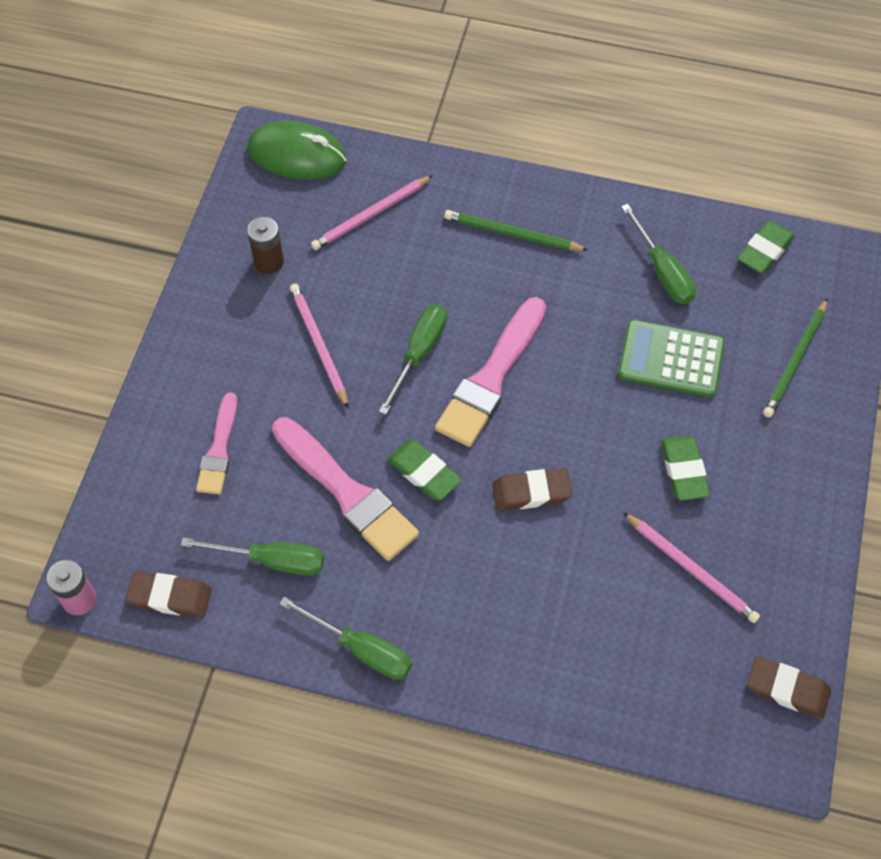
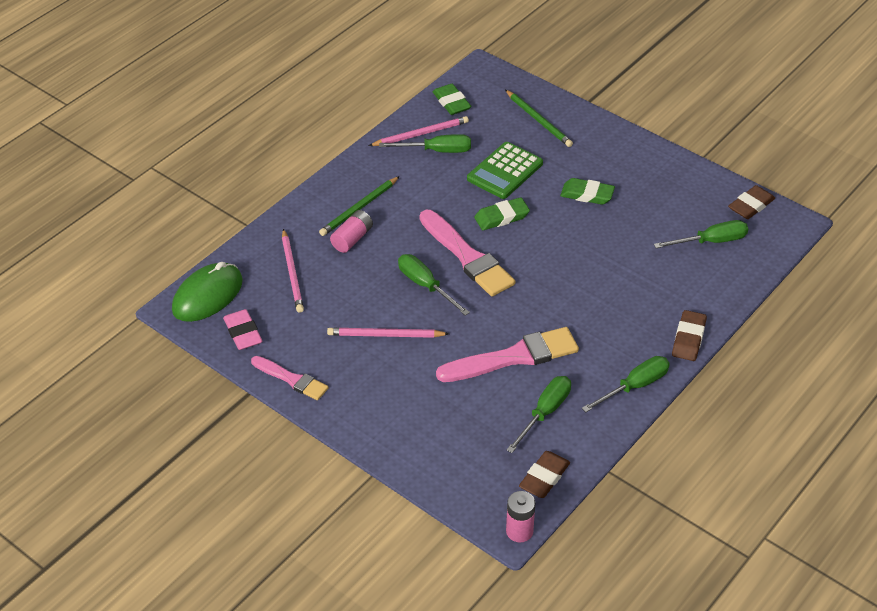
camera: 65 degrees left, 15 degrees down
pink brush [196,392,237,495] -> pink brush moved to [251,356,328,400]
brown battery [247,217,284,274] -> none
green eraser [387,440,462,500] -> green eraser moved to [474,197,530,230]
brown eraser [492,468,572,510] -> brown eraser moved to [672,310,707,361]
pink pencil [623,512,760,623] -> pink pencil moved to [369,116,469,146]
none -> pink eraser [223,309,263,350]
none -> pink battery [330,210,373,253]
none -> green screwdriver [654,220,748,248]

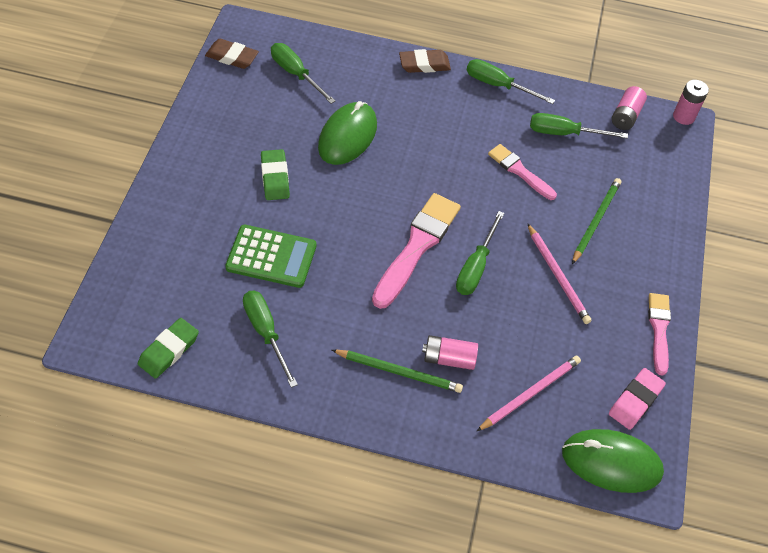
camera: 120 degrees left, 10 degrees up
pink pencil [369,116,469,146] -> none
pink brush [436,327,579,382] -> pink brush [488,144,557,200], size x0.60
green eraser [474,197,530,230] -> none
green pencil [505,90,573,147] -> green pencil moved to [572,178,621,264]
brown eraser [519,451,570,498] -> pink battery [612,86,647,130]
none -> green mouse [318,101,377,165]

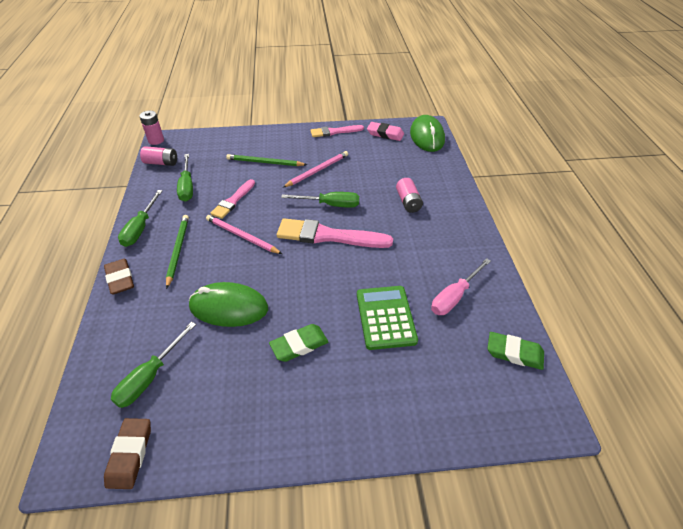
camera: 105 degrees left, 10 degrees down
green screwdriver [243,291,298,388] -> pink screwdriver [431,258,491,315]
green pencil [332,350,463,393] -> green pencil moved to [166,215,189,289]
pink pencil [476,355,581,432] -> pink pencil moved to [206,215,282,254]

